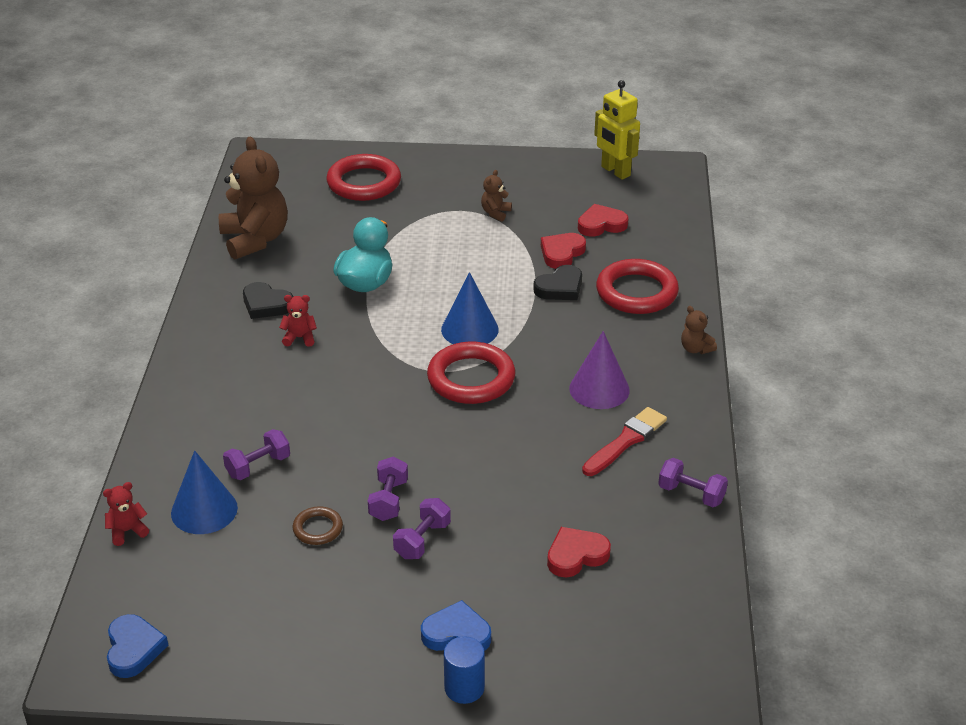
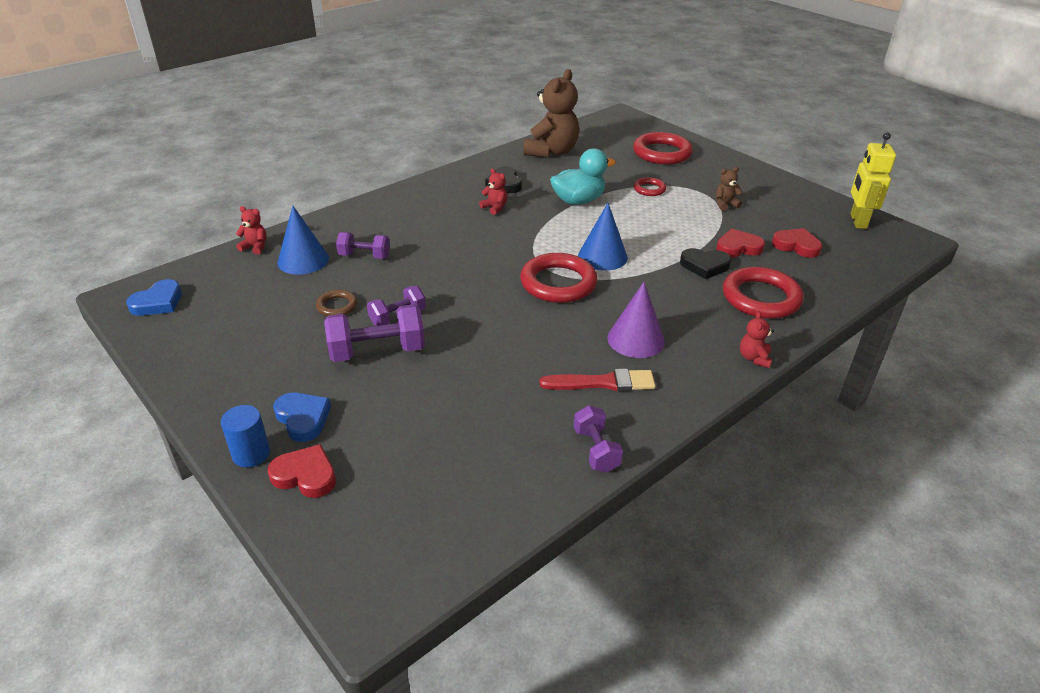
camera: 45 degrees right, 0 degrees up
purple dumbbell [393,498,451,559] -> purple dumbbell [324,304,425,362], size x1.63
red heart [547,527,611,577] -> red heart moved to [268,444,336,498]
brown teddy bear [681,306,717,354] -> red teddy bear [740,311,774,368]
none -> red ring [634,177,666,196]

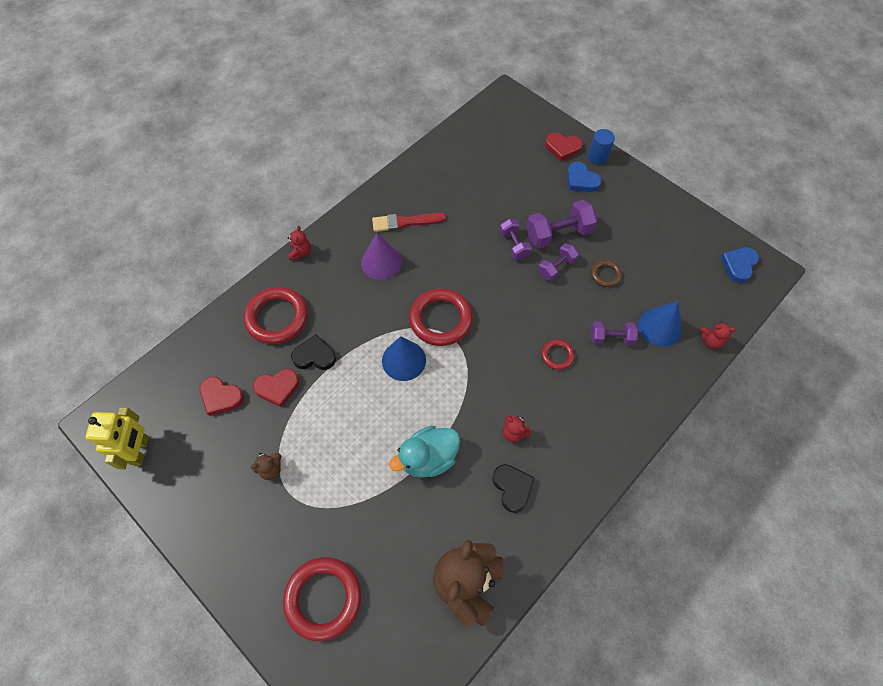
camera: 175 degrees right, 25 degrees up
purple dumbbell [574,405,623,472] -> purple dumbbell moved to [500,219,532,260]
red ring [634,177,666,196] -> red ring moved to [541,339,575,370]

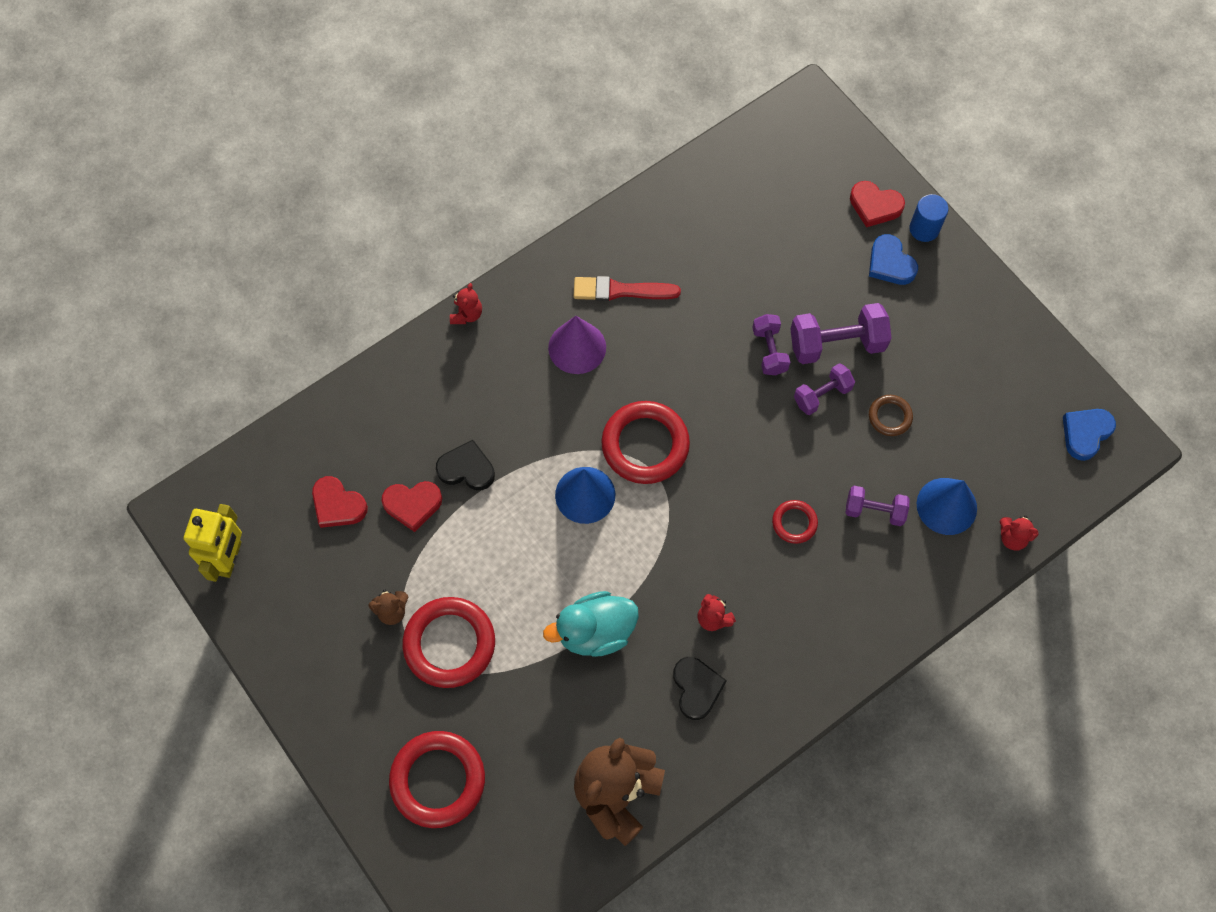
camera: 10 degrees right, 5 degrees up
red ring [244,287,308,344] -> red ring moved to [402,597,495,688]

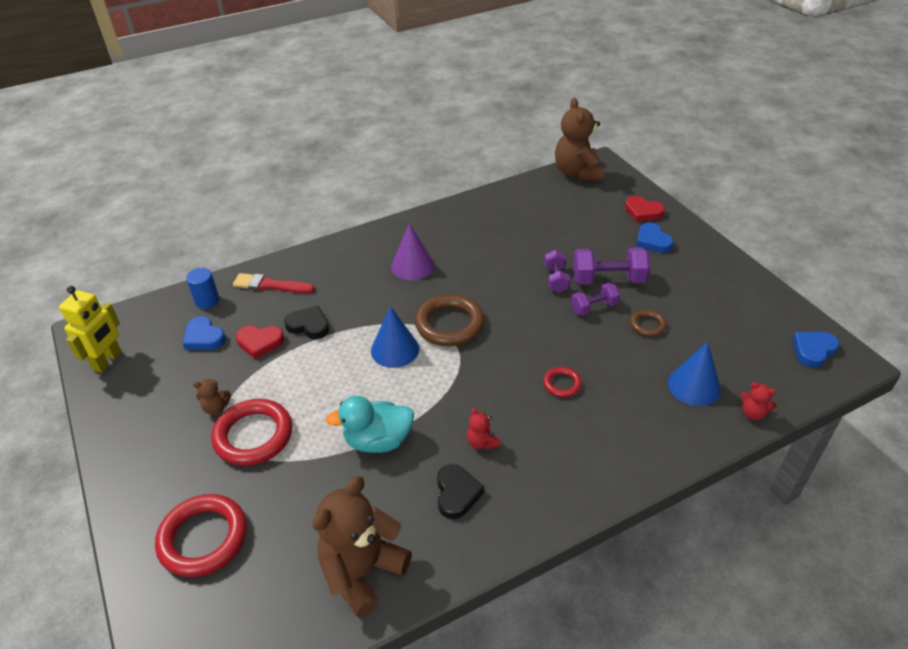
camera: 10 degrees right, 25 degrees down
red heart [312,476,368,528] -> blue heart [183,316,226,350]
red teddy bear [450,283,482,324] -> none
red brush [574,276,681,301] -> red brush moved to [233,273,315,293]
red ring [601,401,690,484] -> brown ring [415,294,485,346]
purple dumbbell [846,486,909,526] -> none
blue cylinder [909,194,948,242] -> blue cylinder moved to [186,268,220,309]
none -> brown teddy bear [555,98,604,181]

